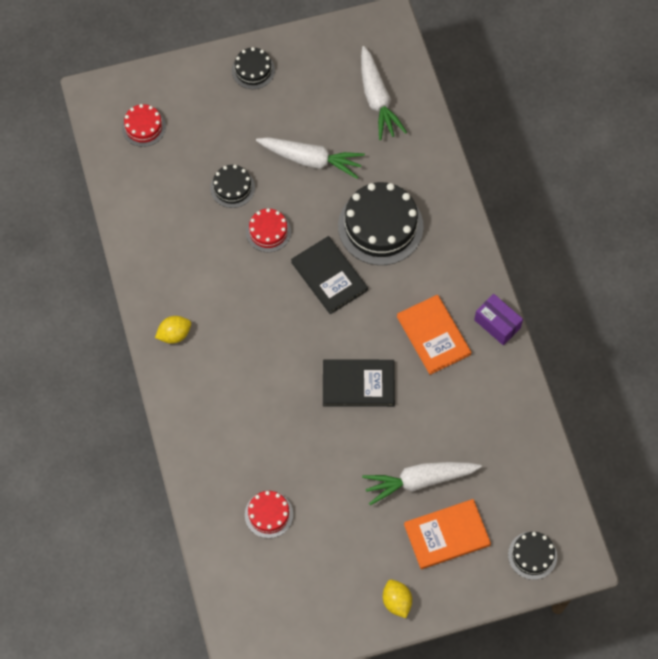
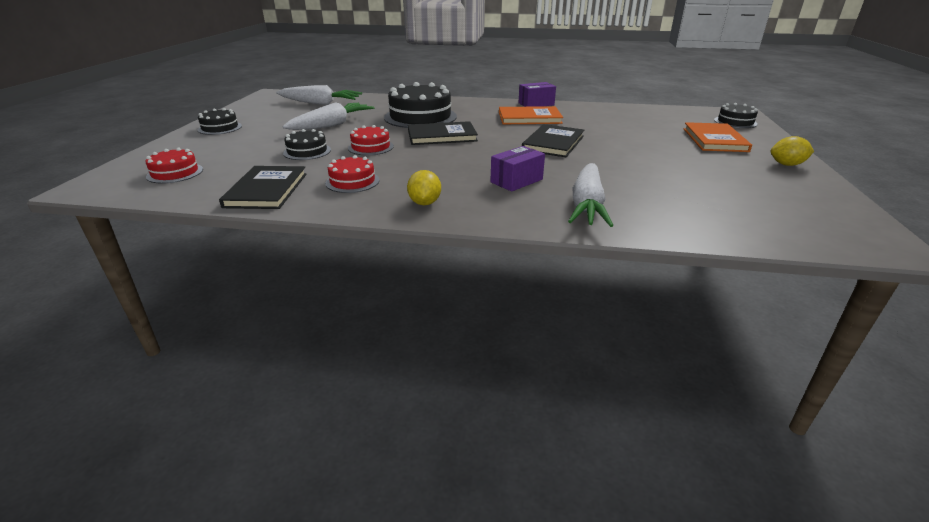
camera: 65 degrees left, 35 degrees down
red cake [245,491,293,538] -> red cake moved to [325,155,379,193]
white carrot [362,462,482,505] -> white carrot moved to [568,163,614,227]
none -> black book [219,166,307,209]
none -> purple box [490,146,545,192]

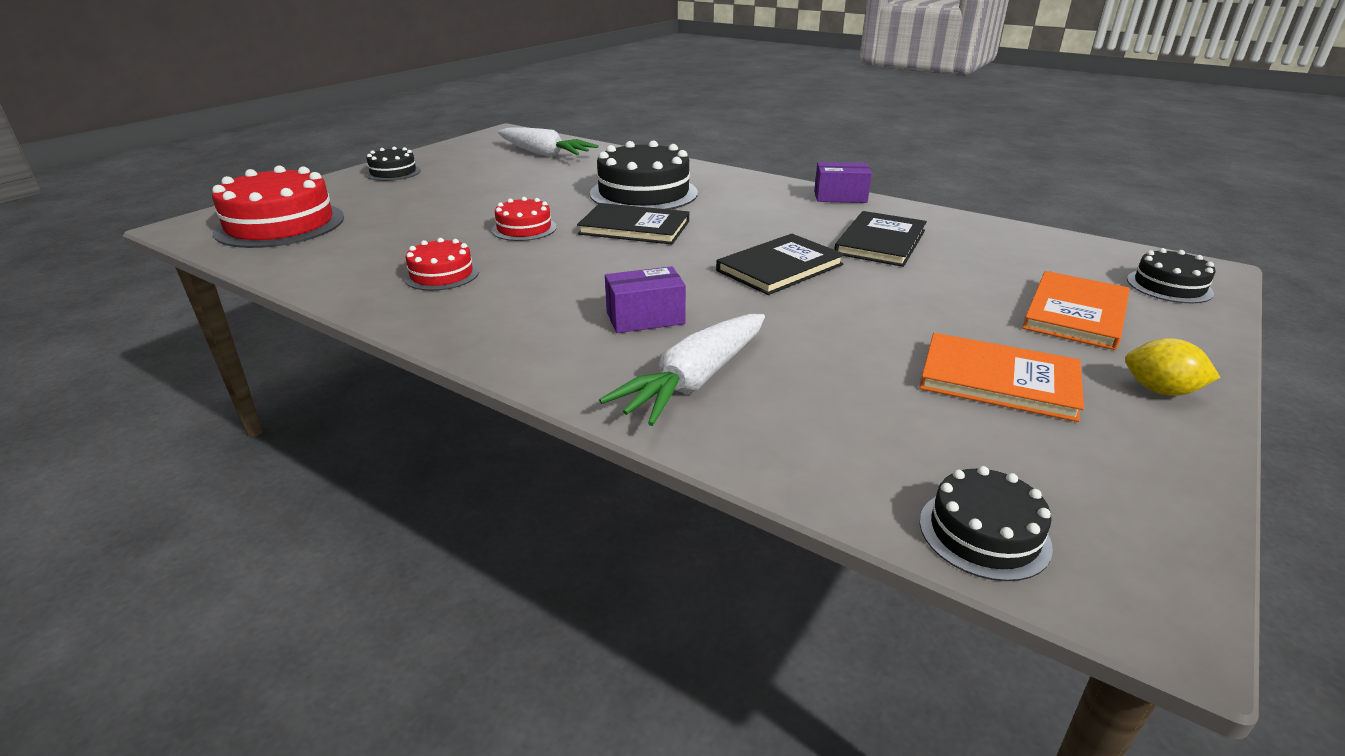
camera: 25 degrees right, 0 degrees up
red cake [145,148,203,184] -> red cake [212,165,344,248], size x1.89
black book [219,166,307,209] -> black book moved to [834,211,927,267]
white carrot [282,102,374,130] -> none
black cake [283,129,331,160] -> black cake moved to [920,466,1053,581]
yellow lemon [407,170,441,205] -> none
orange book [499,106,563,124] -> orange book moved to [919,333,1084,422]

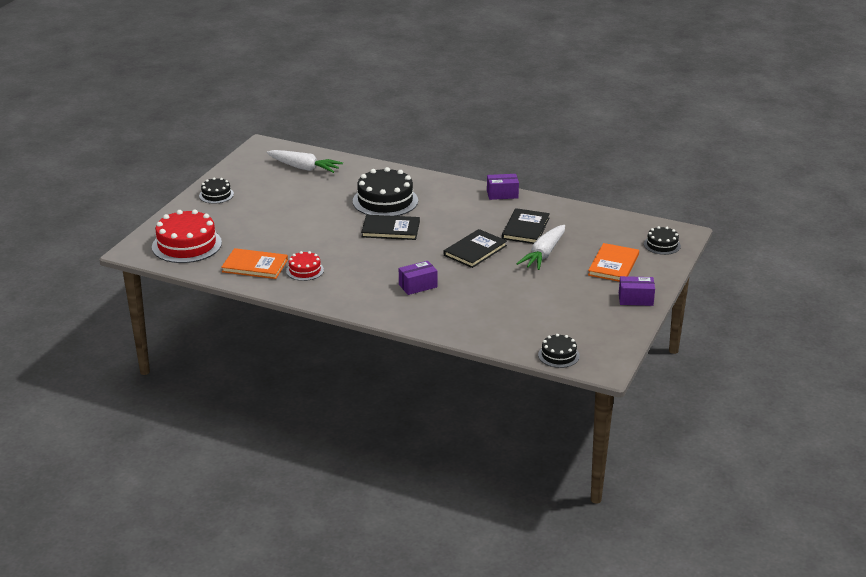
camera: 10 degrees left, 0 degrees up
red cake [492,197,557,241] -> none
white carrot [599,314,765,426] -> white carrot moved to [516,225,565,270]
orange book [919,333,1084,422] -> orange book moved to [221,248,288,279]
yellow lemon [1125,338,1221,396] -> purple box [619,276,655,306]

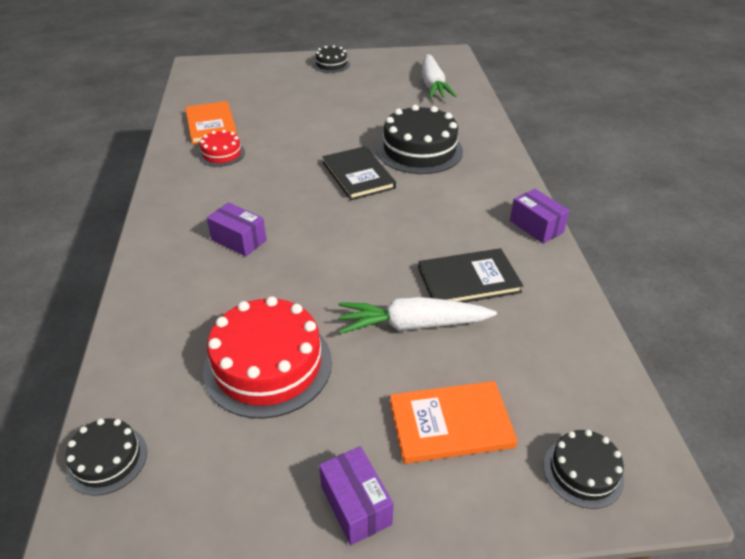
camera: 60 degrees right, 10 degrees up
red cake [152,209,222,263] -> red cake moved to [203,296,332,419]
black book [444,229,507,268] -> none

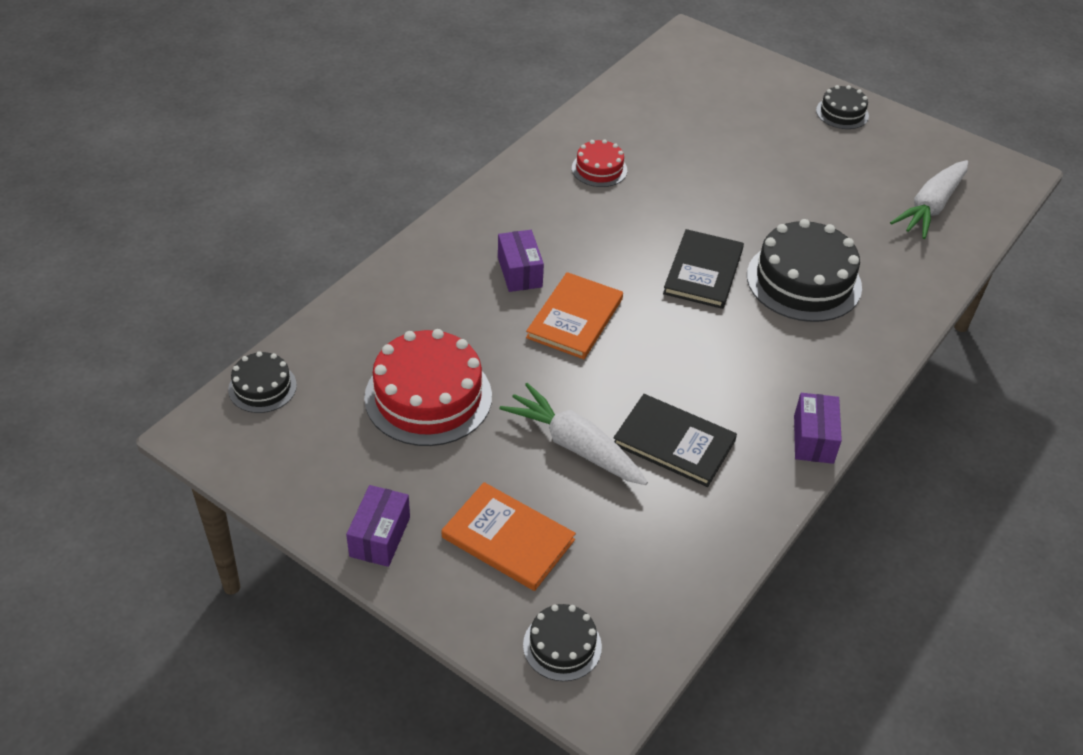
camera: 40 degrees right, 5 degrees up
orange book [185,101,237,144] -> orange book moved to [526,272,623,359]

